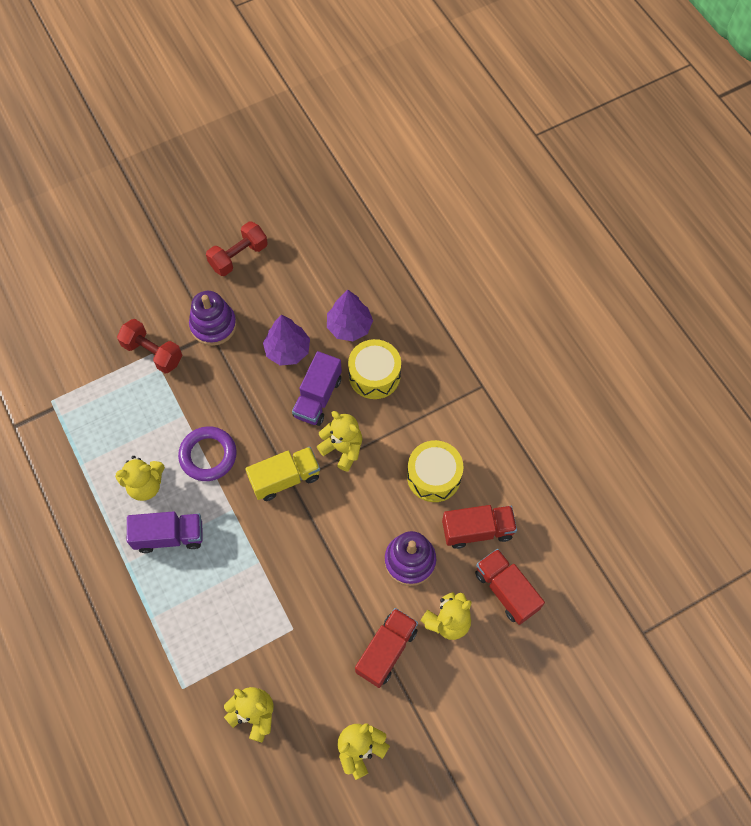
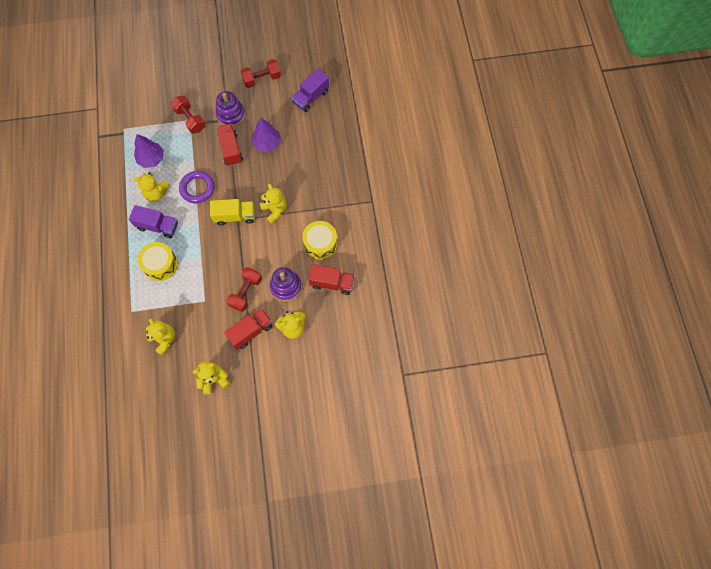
camera: 20 degrees right, 5 degrees up
purple truck [292,351,342,426] -> purple truck moved to [292,68,329,112]
purple tree [327,290,373,341] -> purple tree moved to [134,134,164,168]
yellow drum [348,339,401,399] -> yellow drum moved to [138,242,178,281]
red truck [475,549,545,625] -> red truck moved to [217,124,243,166]
none -> red dumbbell [226,267,262,312]

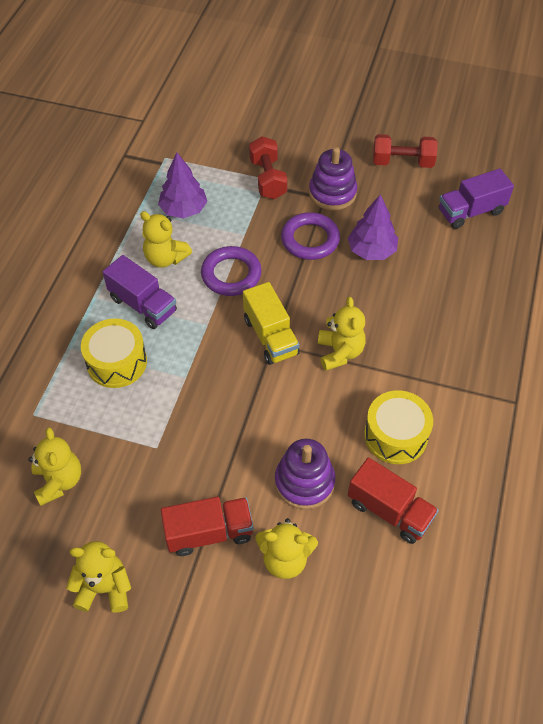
camera: 25 degrees right, 15 degrees down
yellow truck [210,199,255,225] -> yellow truck turned 45 degrees clockwise [243,282,300,365]
red truck [217,124,243,166] -> purple ring [281,212,340,260]
red dumbbell [226,267,262,312] -> none

